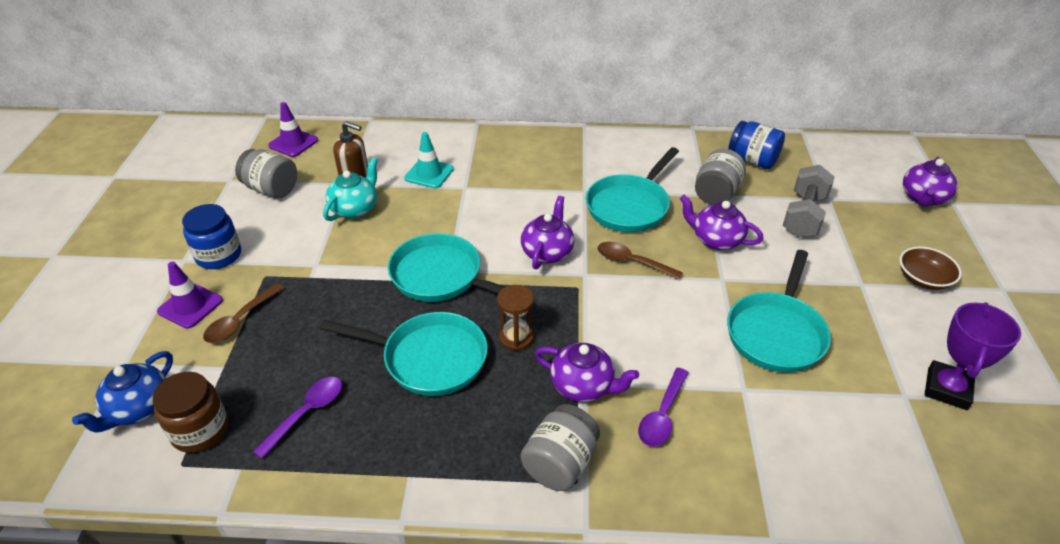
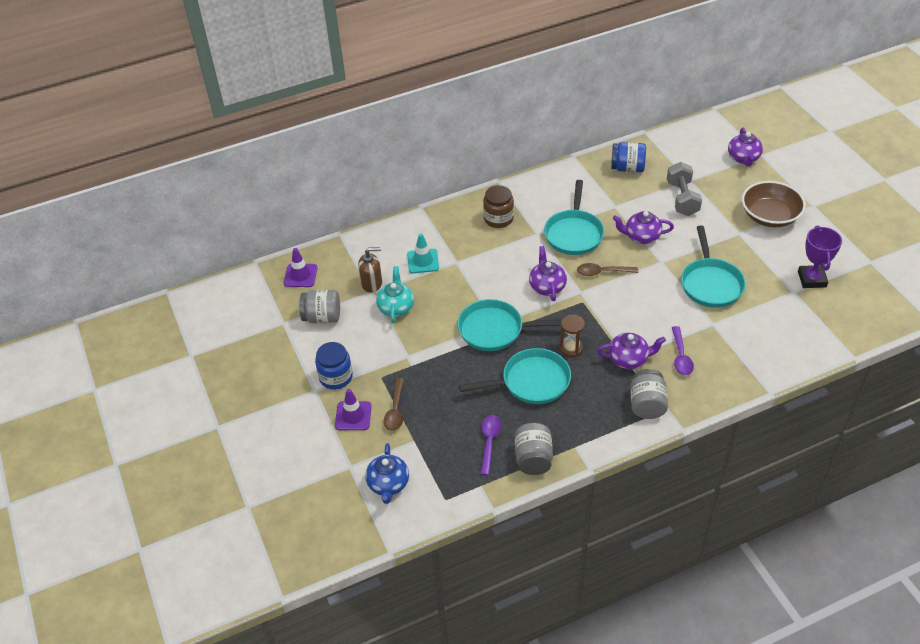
camera: 25 degrees left, 5 degrees up
brown jar [153,372,228,453] -> brown jar moved to [483,185,514,228]
grey jar [695,149,746,205] -> grey jar moved to [515,423,553,475]
brown bowl [899,247,962,290] -> brown bowl [742,181,806,227], size x1.68

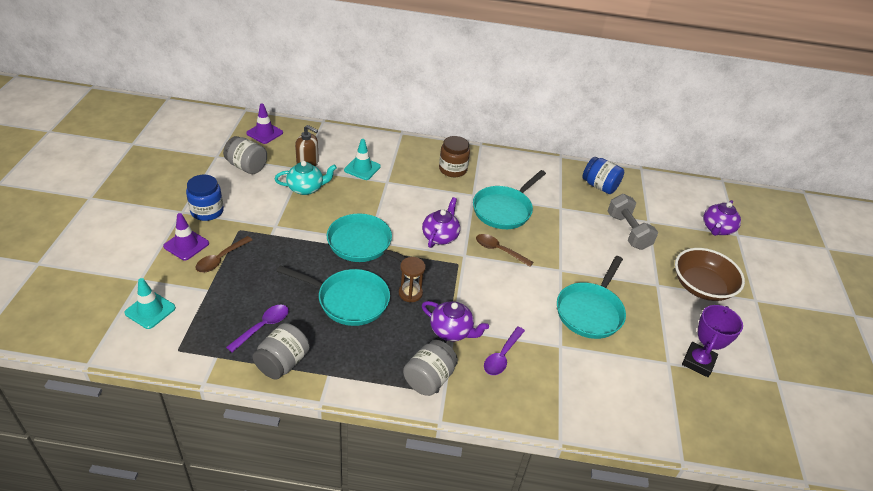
camera: 25 degrees right, 5 degrees down
blue teapot [365,443,409,504] -> turquoise traffic cone [124,278,176,329]
turquoise teapot [376,266,414,323] -> turquoise teapot turned 45 degrees clockwise [275,161,337,195]
purple teapot [613,211,674,244] -> none
grey dumbbell [667,162,702,216] -> grey dumbbell turned 45 degrees counterclockwise [607,194,658,250]

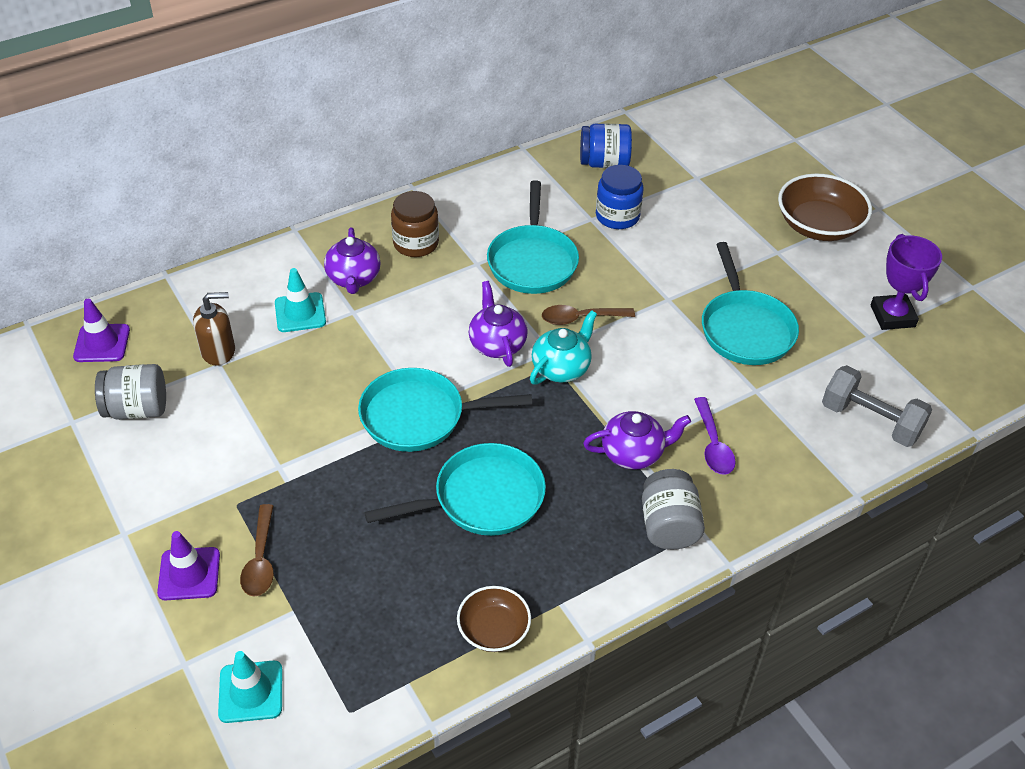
camera: 35 degrees left, 5 degrees up
blue jar [186,175,224,221] -> blue jar moved to [596,165,644,229]
purple spoon [226,304,289,352] -> none
grey jar [253,323,310,380] -> brown bowl [457,586,531,652]
turquoise teapot [275,161,337,195] -> turquoise teapot moved to [530,310,597,385]
brown hourglass [399,257,426,302] -> none
grey dumbbell [607,194,658,250] -> grey dumbbell moved to [822,365,932,447]
purple teapot [703,200,741,236] -> purple teapot moved to [324,227,381,294]

